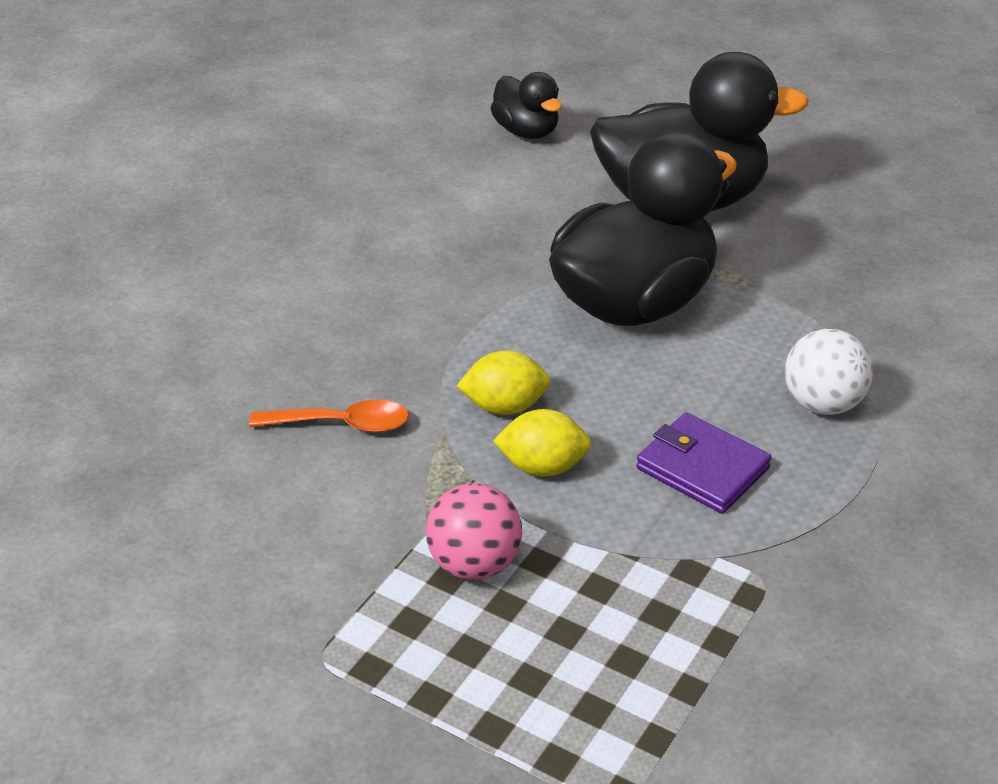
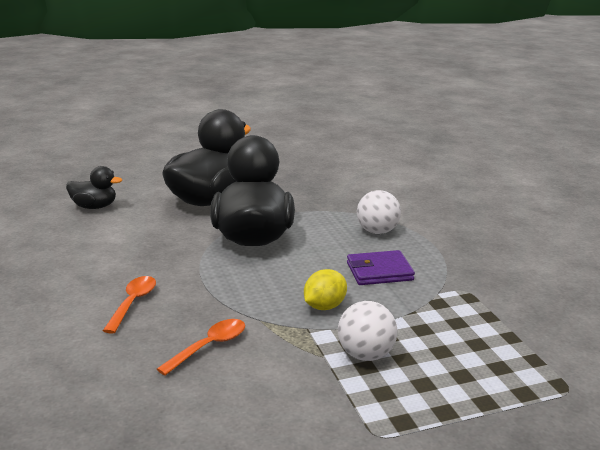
camera: 50 degrees left, 15 degrees down
pink ball [426,483,522,580] -> white ball [338,301,397,361]
yellow lemon [457,350,550,415] -> none
none -> orange spoon [103,276,156,334]

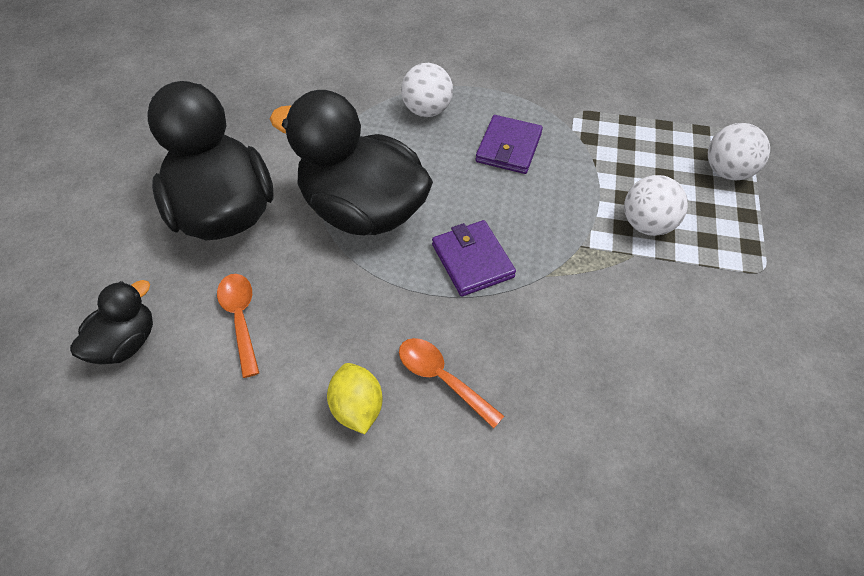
camera: 60 degrees left, 30 degrees up
orange spoon [157,319,245,376] -> orange spoon moved to [217,274,259,378]
yellow lemon [304,269,347,310] -> yellow lemon moved to [327,363,383,434]
none -> purple wallet [432,220,516,297]
none -> white ball [708,123,770,181]

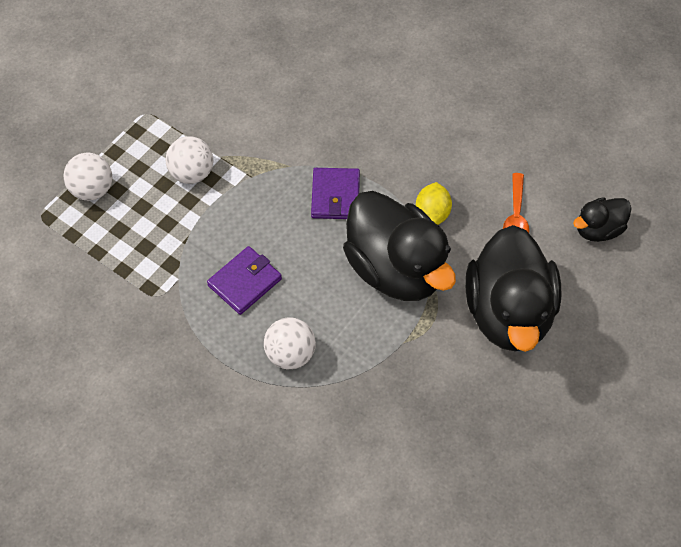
camera: 155 degrees left, 5 degrees up
yellow lemon [327,363,383,434] -> yellow lemon moved to [416,182,452,225]
orange spoon [399,338,504,429] -> none

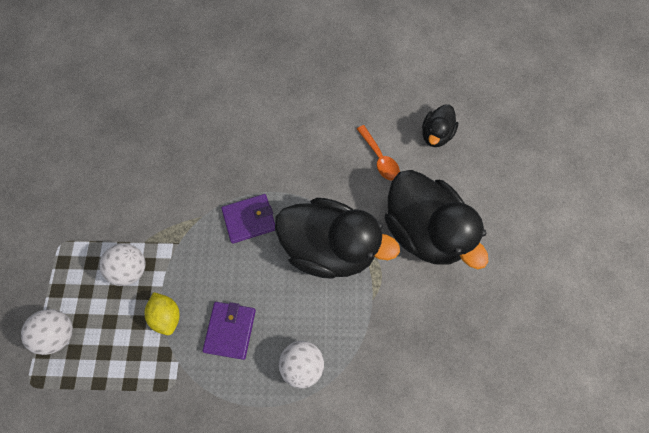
camera: 35 degrees left, 10 degrees up
purple wallet [311,168,360,219] -> purple wallet turned 75 degrees counterclockwise [221,194,275,244]
yellow lemon [416,182,452,225] -> yellow lemon moved to [144,292,180,335]

